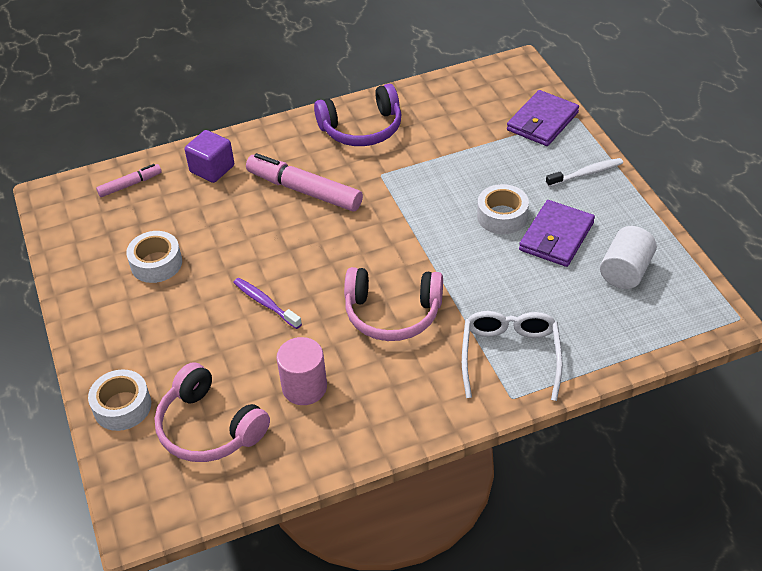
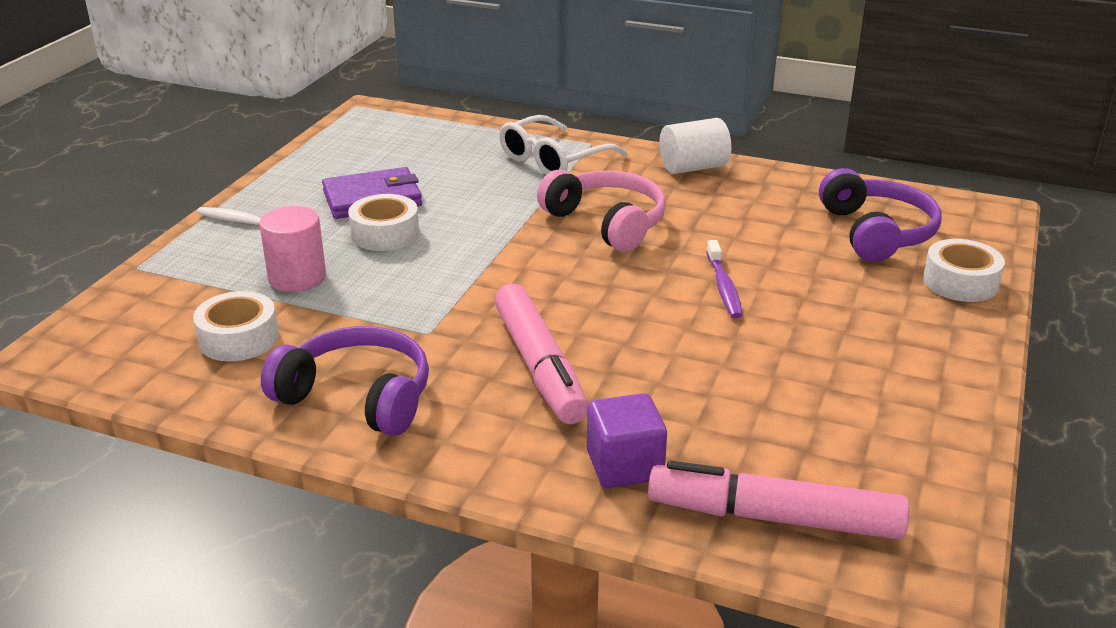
camera: 140 degrees left, 15 degrees down
pink marker [96,164,162,197] -> pink marker [648,461,909,540], size x1.90
white tape [126,231,182,283] -> white tape moved to [193,291,279,361]
pink headphones [155,362,270,462] -> purple headphones [819,168,941,262]
pink cylinder [277,337,327,405] -> pink cylinder moved to [259,206,326,292]
purple wallet [507,90,579,146] -> none
white cylinder [600,226,657,289] -> white cylinder moved to [659,118,731,174]

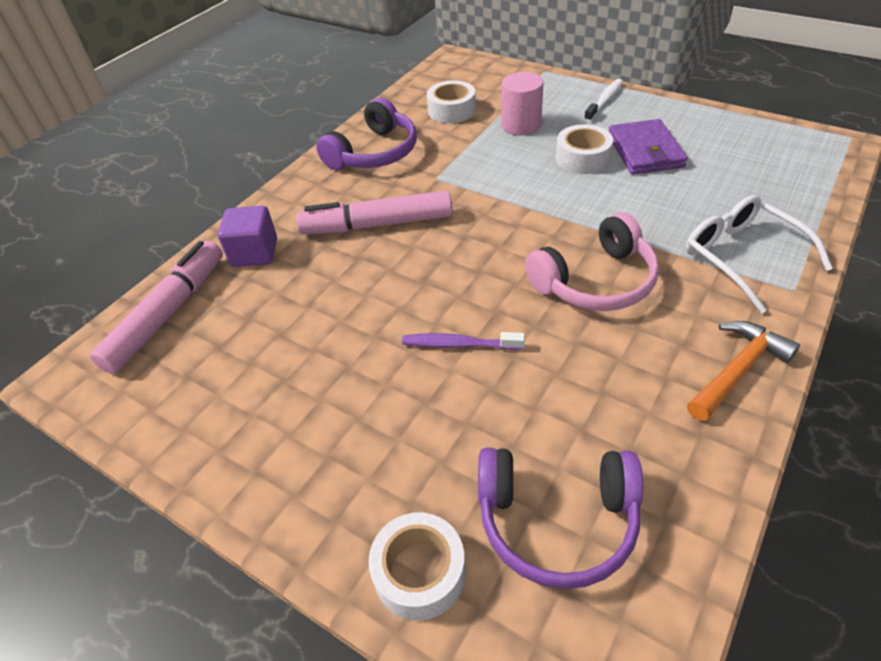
camera: 105 degrees right, 15 degrees up
white cylinder [659,118,731,174] -> orange hammer [687,321,800,421]

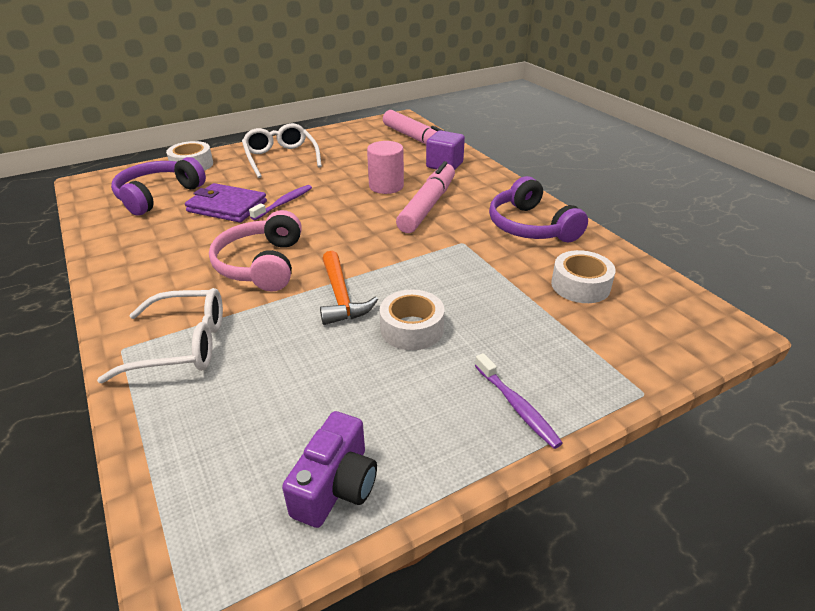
camera: 115 degrees right, 10 degrees down
pink cylinder [501,72,544,136] -> pink cylinder moved to [367,141,404,194]
white toothbrush [584,79,623,122] -> purple toothbrush [475,353,563,449]
purple wallet [609,119,688,175] -> purple wallet moved to [185,183,267,223]
orange hammer [687,321,800,421] -> orange hammer moved to [320,251,378,325]
none -> white glasses [242,123,322,178]
none -> purple camera [282,411,377,528]

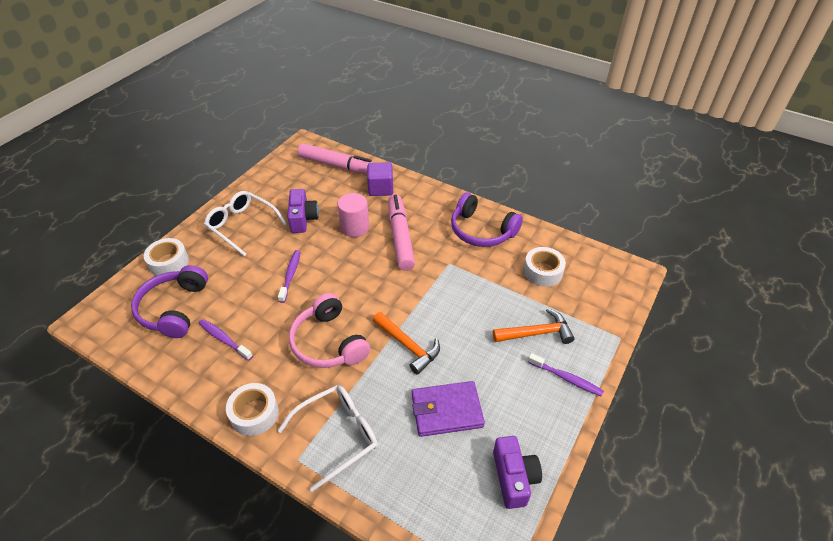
camera: 30 degrees left, 10 degrees up
purple wallet [185,183,267,223] -> purple wallet moved to [412,381,485,437]
white tape [380,290,444,350] -> white tape moved to [226,383,279,436]
none -> purple toothbrush [199,319,253,361]
none -> purple camera [287,189,319,233]
none -> orange hammer [493,308,575,344]

